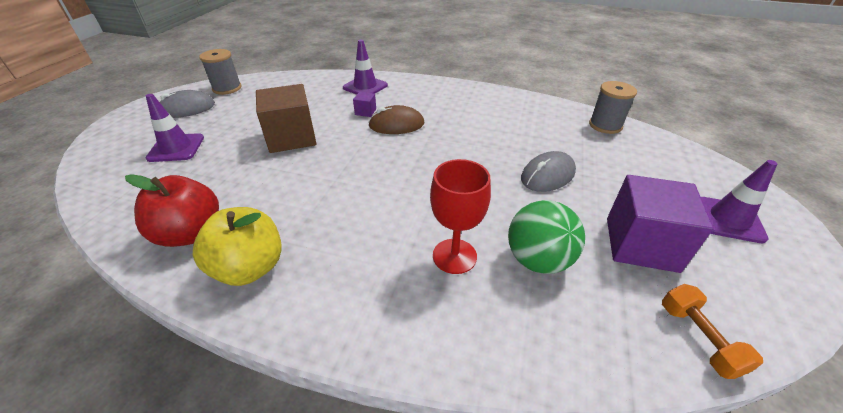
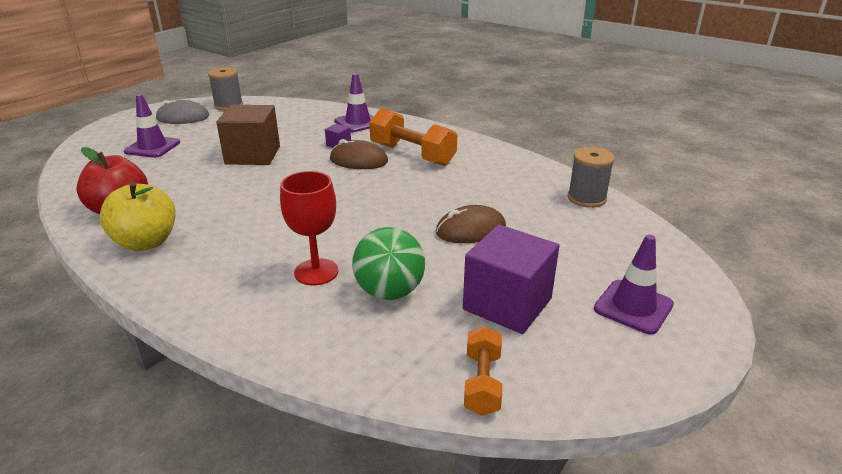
camera: 20 degrees right, 10 degrees down
grey mouse [521,151,576,192] -> brown mouse [436,205,506,243]
none -> orange dumbbell [369,108,457,166]

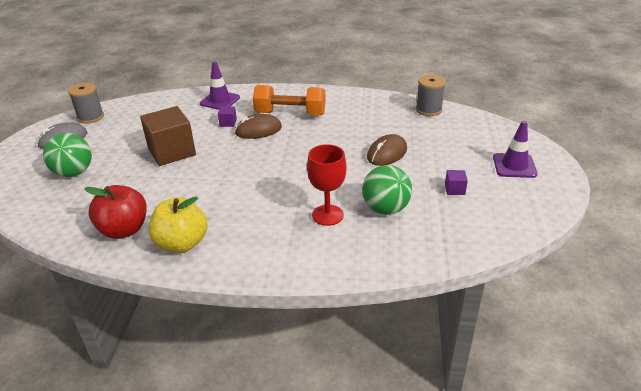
camera: 30 degrees left, 5 degrees up
purple traffic cone [124,94,180,158] -> green ball [43,133,92,177]
purple cube [463,224,559,334] -> purple cube [445,170,468,195], size x0.42
orange dumbbell [464,326,502,416] -> none

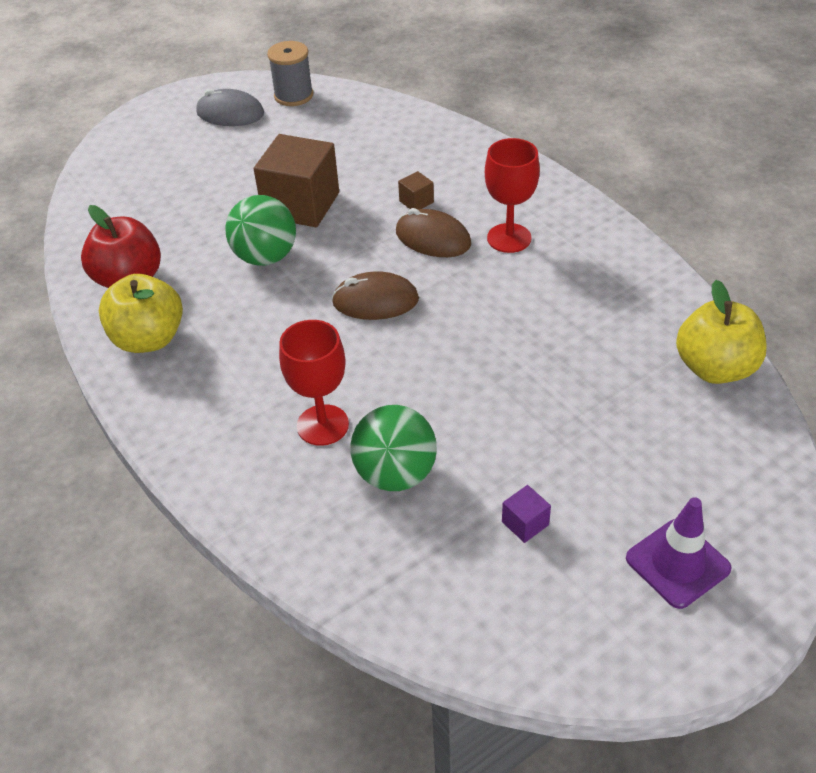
camera: 50 degrees right, 10 degrees up
green ball [43,133,92,177] -> green ball moved to [225,195,296,266]
purple traffic cone [200,62,240,110] -> none
purple cube [218,106,237,127] -> brown cube [398,171,434,209]
orange dumbbell [253,85,326,116] -> red goblet [485,138,540,253]
brown mouse [367,134,407,166] -> brown mouse moved to [332,271,419,320]
grey spool [416,75,446,116] -> yellow apple [676,280,767,384]

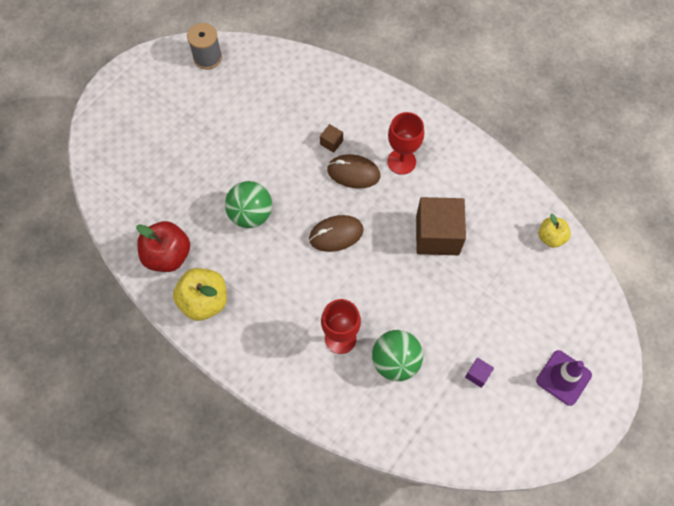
camera: 20 degrees left, 20 degrees up
grey mouse [196,89,264,126] -> none
brown cube [254,134,339,227] -> brown cube moved to [416,197,466,255]
yellow apple [676,280,767,384] -> yellow apple [539,214,571,248], size x0.61

